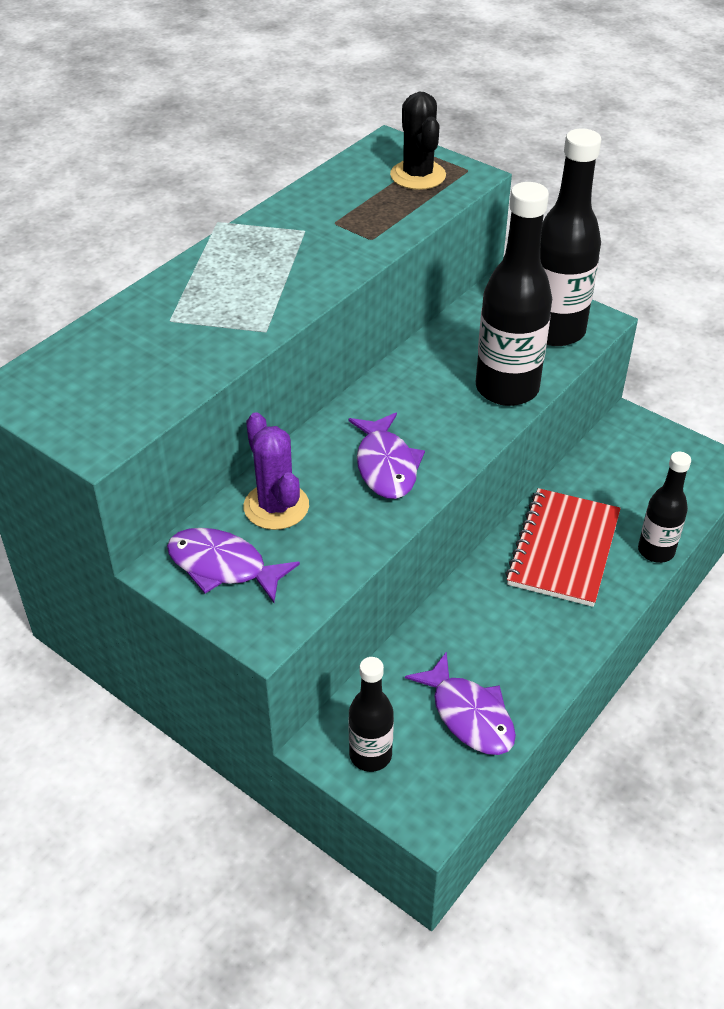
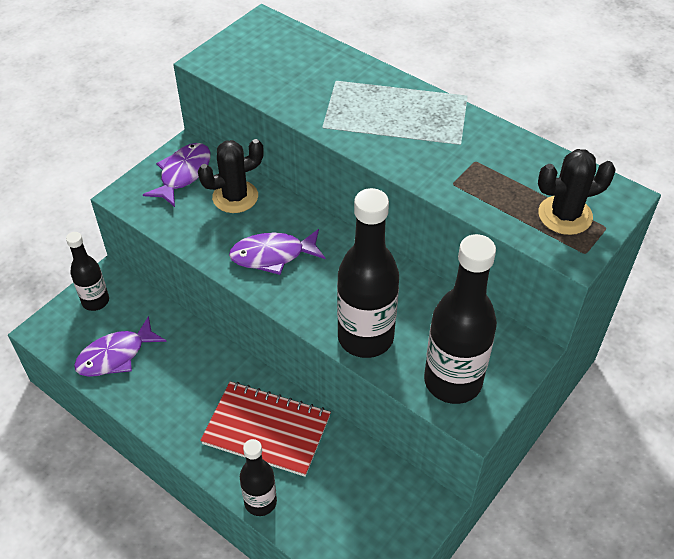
camera: 90 degrees right, 5 degrees up
purple cactus [243,412,309,530] -> black cactus [198,139,264,213]

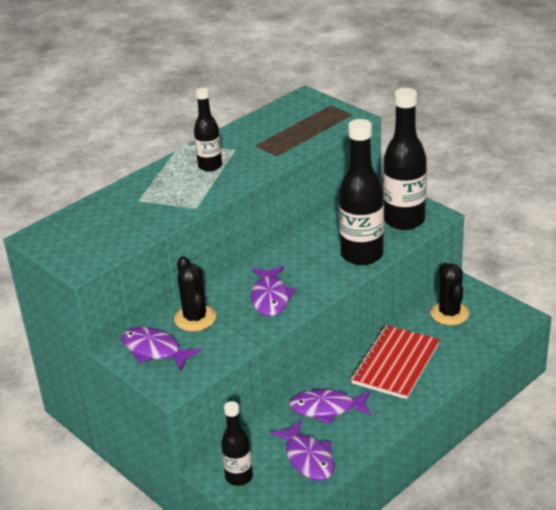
camera: 80 degrees left, 15 degrees down
black bottle [240,439,277,516] -> black bottle moved to [194,88,222,172]
black cactus [538,149,616,235] -> black cactus moved to [430,263,469,325]
none -> purple fish [289,389,372,424]

